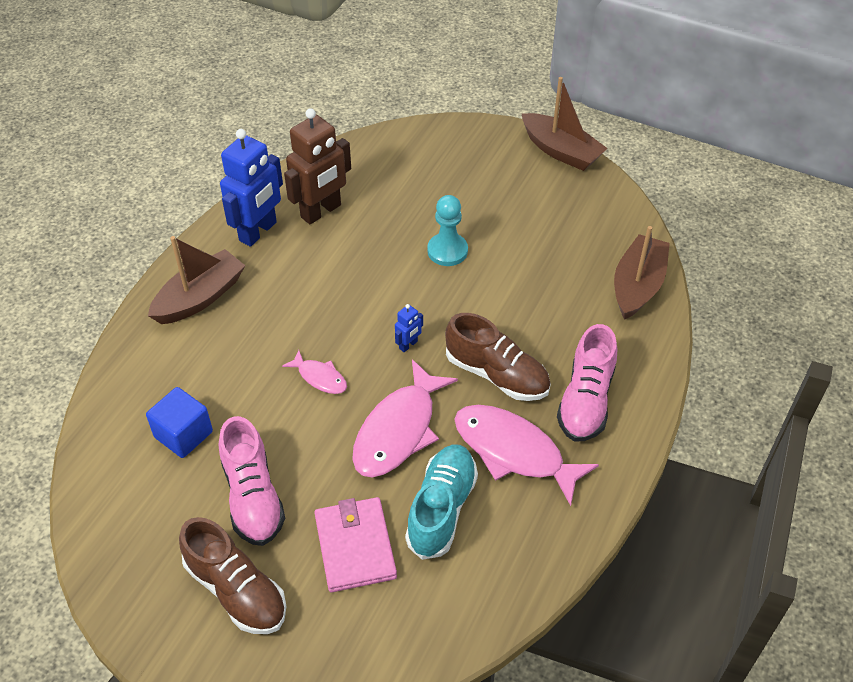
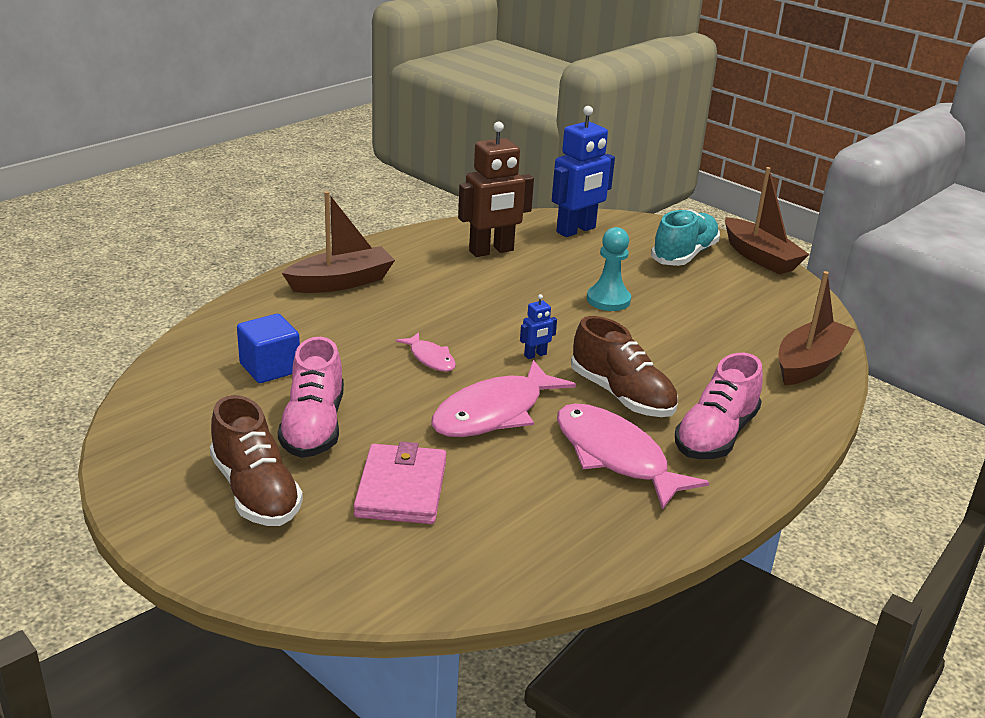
camera: 15 degrees right, 20 degrees down
blue robot [220,129,283,247] -> blue robot moved to [552,106,615,237]
turquoise shoe [405,444,478,560] -> turquoise shoe moved to [651,209,720,266]

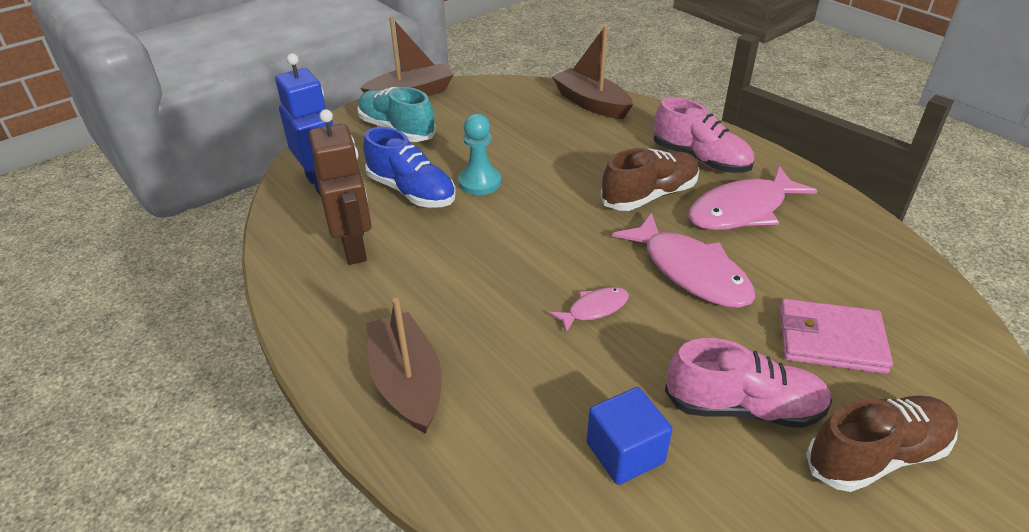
camera: 80 degrees left, 10 degrees up
blue robot [520,294,557,359] -> none
none -> blue shoe [363,127,456,208]

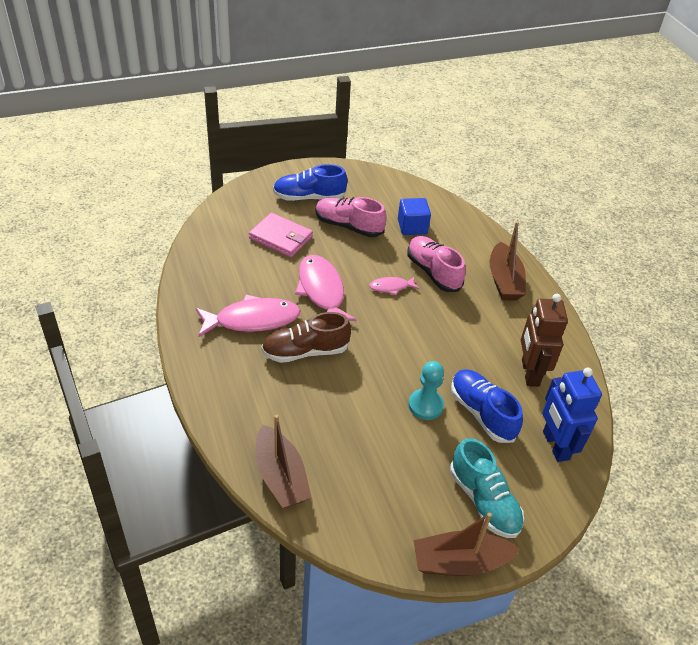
camera: 165 degrees left, 5 degrees up
pink shoe [654,97,754,173] -> pink shoe moved to [407,236,466,292]
brown shoe [806,395,958,492] -> blue shoe [273,164,348,201]

